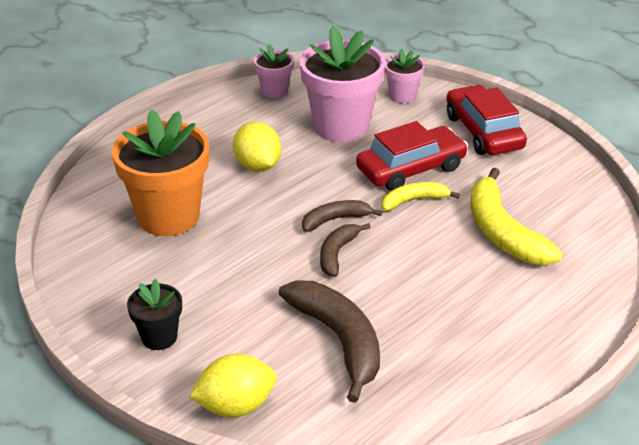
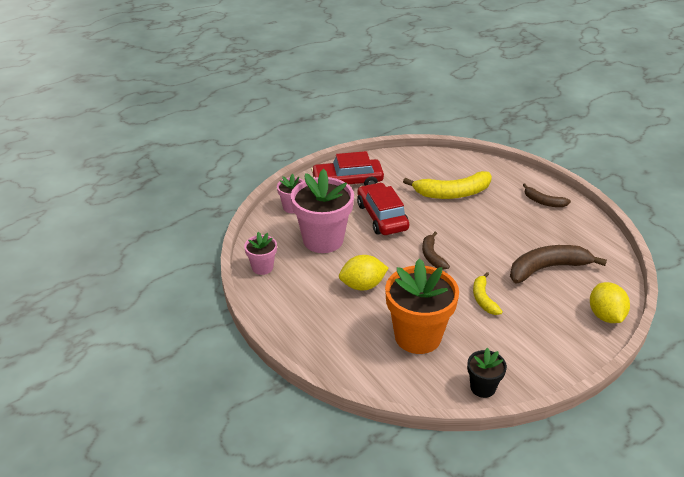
camera: 80 degrees left, 0 degrees up
black flower pot [127,278,182,350] -> black flower pot moved to [467,347,507,398]
brown banana [320,223,371,277] -> brown banana moved to [523,183,571,207]
yellow banana [381,182,460,211] -> yellow banana moved to [473,272,503,315]

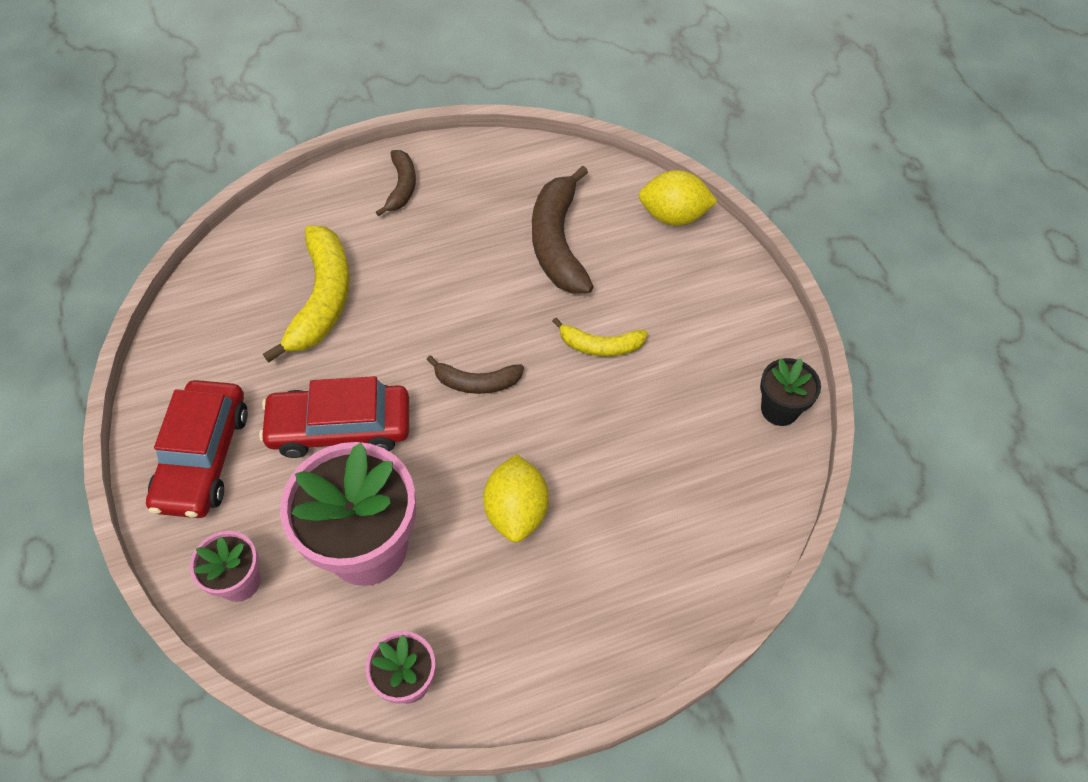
camera: 75 degrees left, 20 degrees up
orange flower pot [385,258,459,354] -> none
brown banana [523,183,571,207] -> brown banana turned 45 degrees counterclockwise [376,150,416,216]

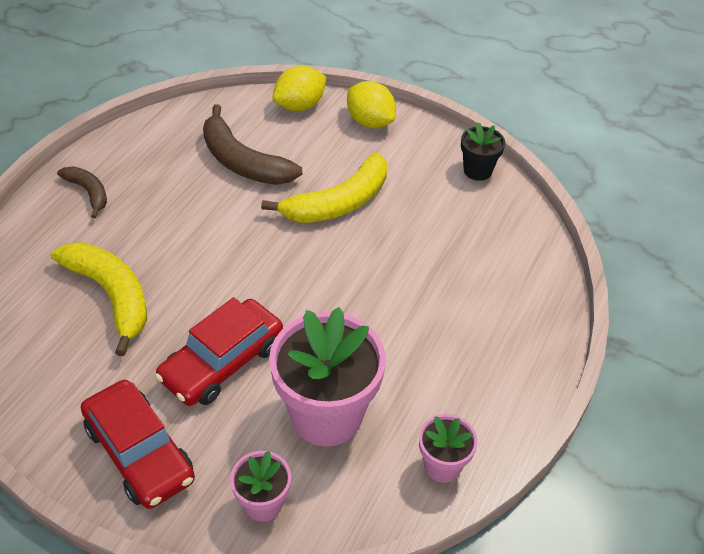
camera: 45 degrees left, 10 degrees down
brown banana [426,355,524,394] -> none
yellow lemon [483,454,549,542] -> yellow lemon moved to [347,81,396,128]
yellow banana [552,318,648,357] -> yellow banana [261,152,387,223], size x1.78

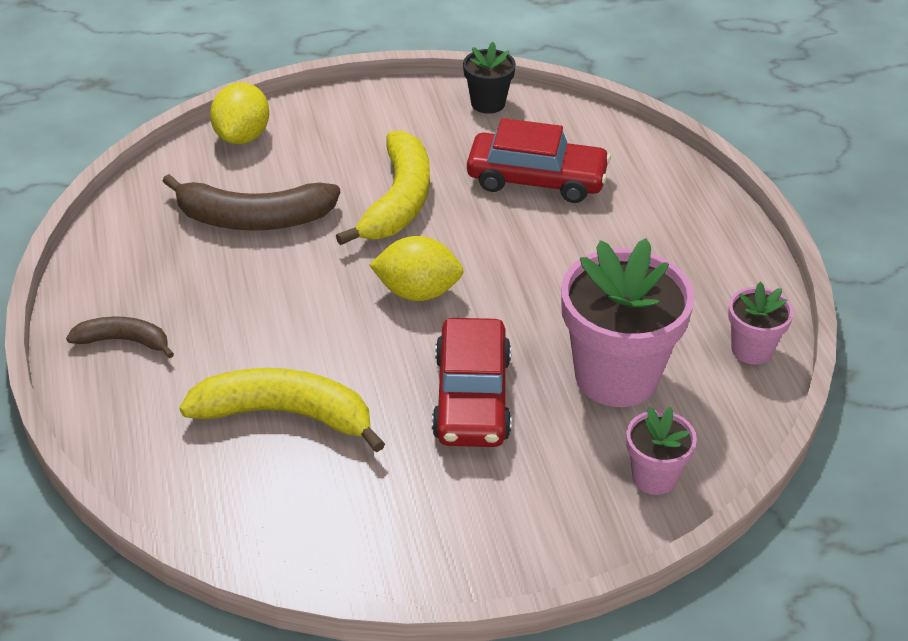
camera: 40 degrees left, 5 degrees down
red car [81,380,195,509] -> red car moved to [467,118,611,203]
yellow lemon [347,81,396,128] -> yellow lemon moved to [369,236,464,301]

